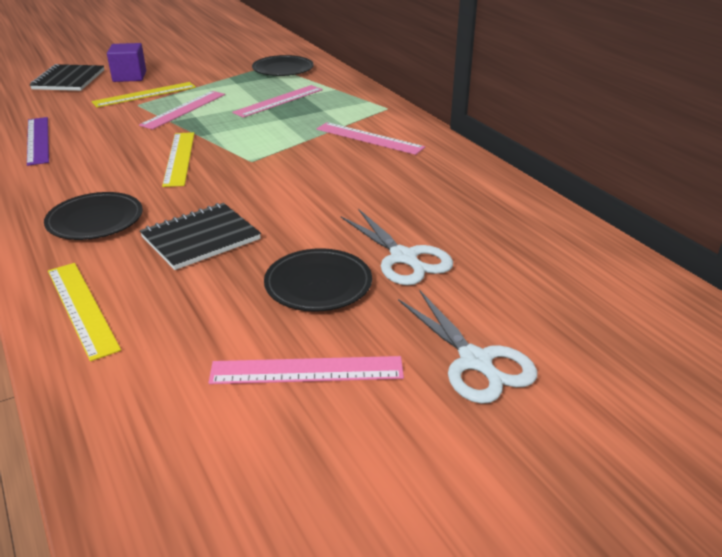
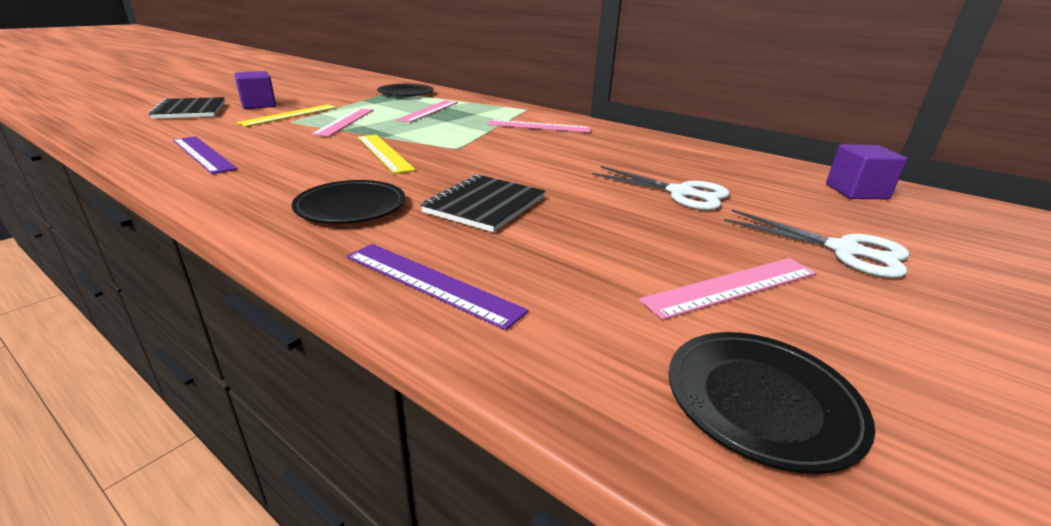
camera: 25 degrees left, 5 degrees down
yellow ruler [48,263,121,361] -> purple ruler [347,244,529,330]
black plate [264,248,372,311] -> black plate moved to [669,332,875,474]
none -> purple cube [826,144,907,199]

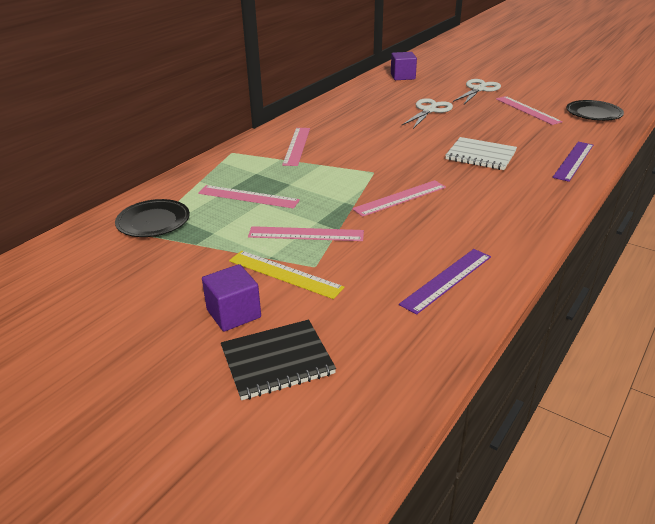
camera: 90 degrees left, 5 degrees up
black plate [292,180,405,224] -> none
yellow ruler [358,135,416,174] -> pink ruler [352,180,446,217]
black notebook [420,174,545,232] -> white notebook [445,137,517,170]

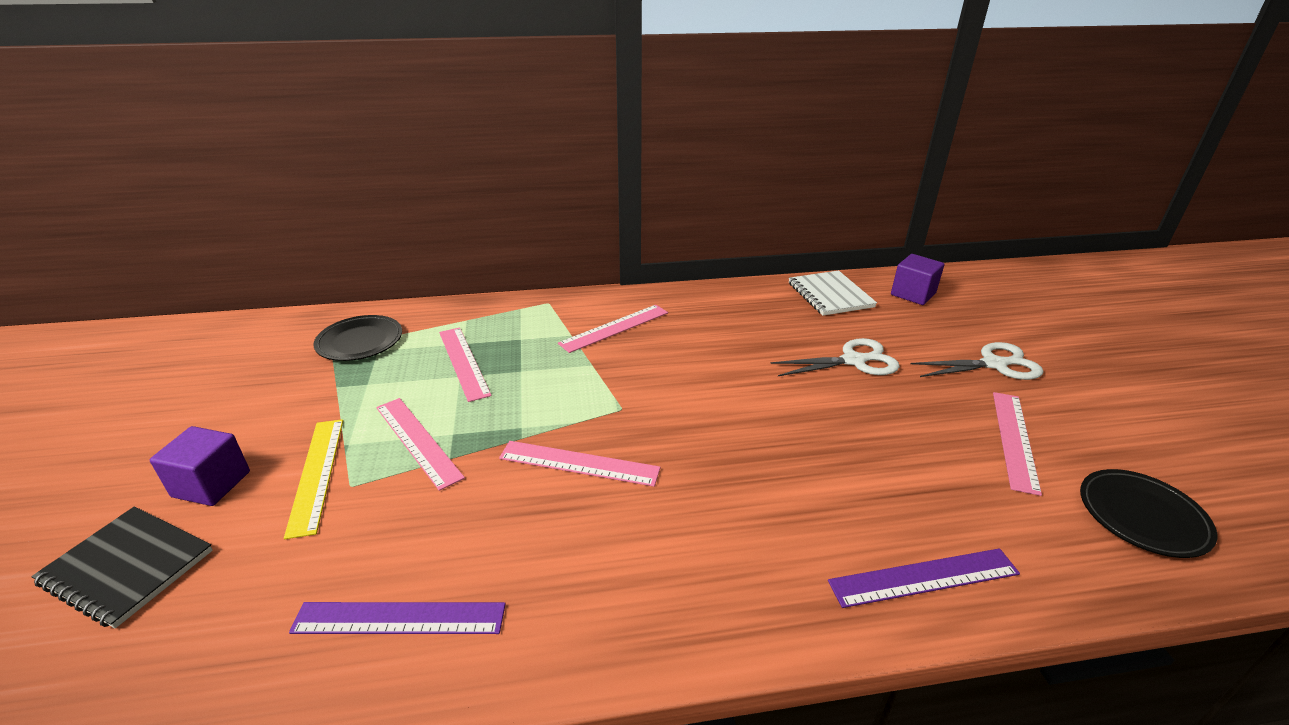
camera: 45 degrees right, 0 degrees up
white notebook [445,137,517,170] -> white notebook moved to [789,271,877,316]

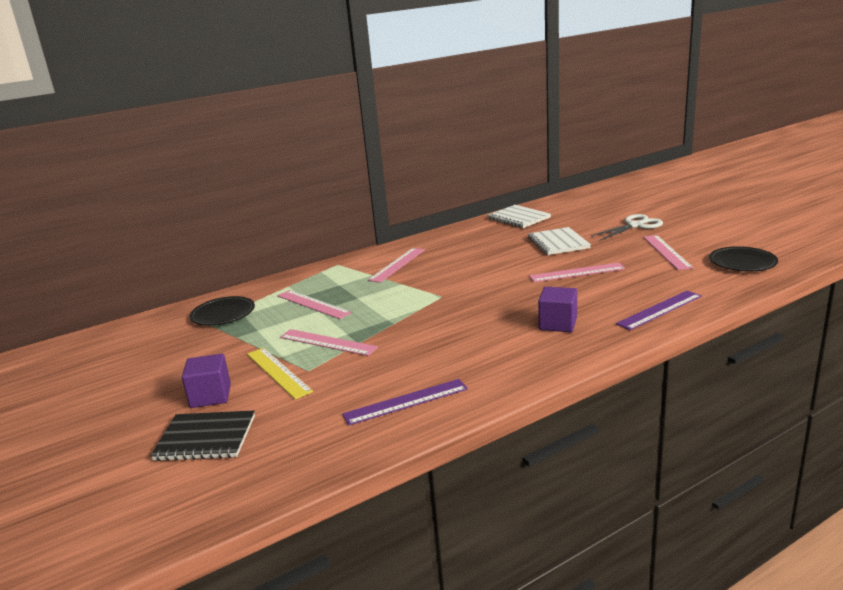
camera: 20 degrees left, 10 degrees down
pink ruler [499,441,661,487] -> pink ruler moved to [529,263,625,282]
white scissors [770,338,900,376] -> white notebook [528,227,591,255]
purple cube [891,254,944,305] -> purple cube moved to [538,287,577,332]

